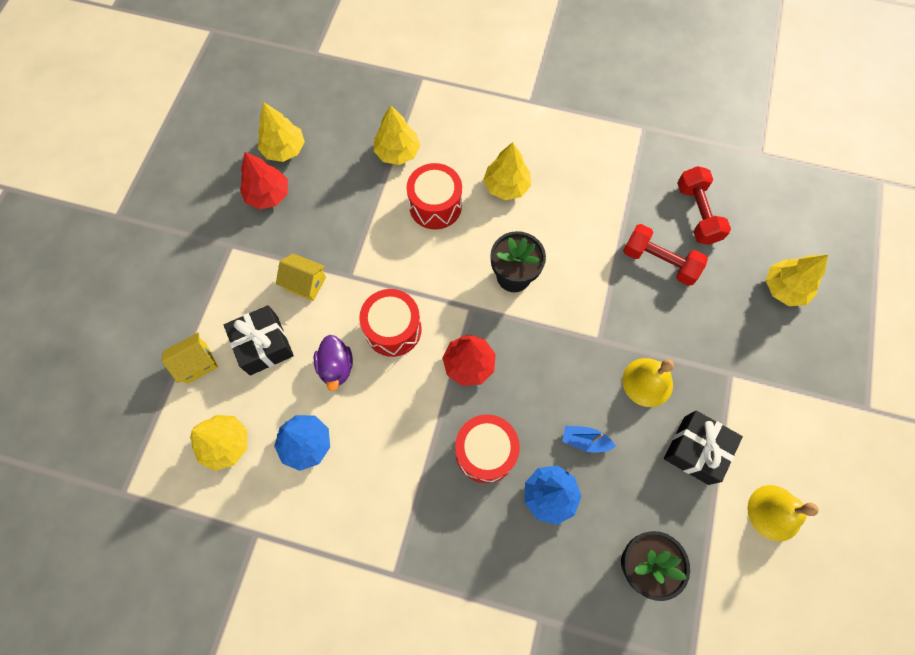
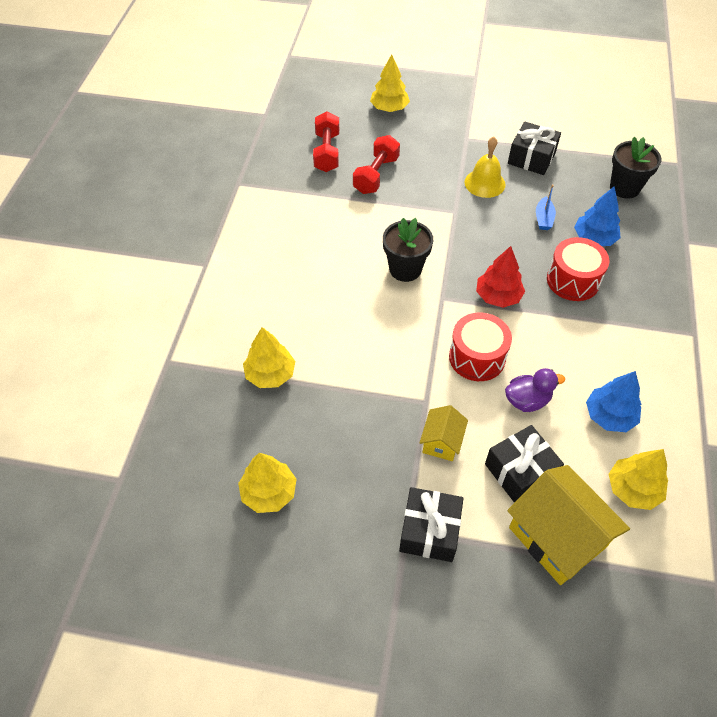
camera: 95 degrees left, 15 degrees down
yellow house [162,333,218,384] -> yellow house [507,465,630,585], size x1.92
red tree [240,152,288,210] -> none
red drum [407,163,462,230] -> none
yellow tree [483,142,531,200] -> none
red dumbbell [677,166,731,245] -> red dumbbell turned 75 degrees counterclockwise [313,112,339,172]
yellow bell [747,485,818,541] -> none
none -> black gift [399,487,464,562]

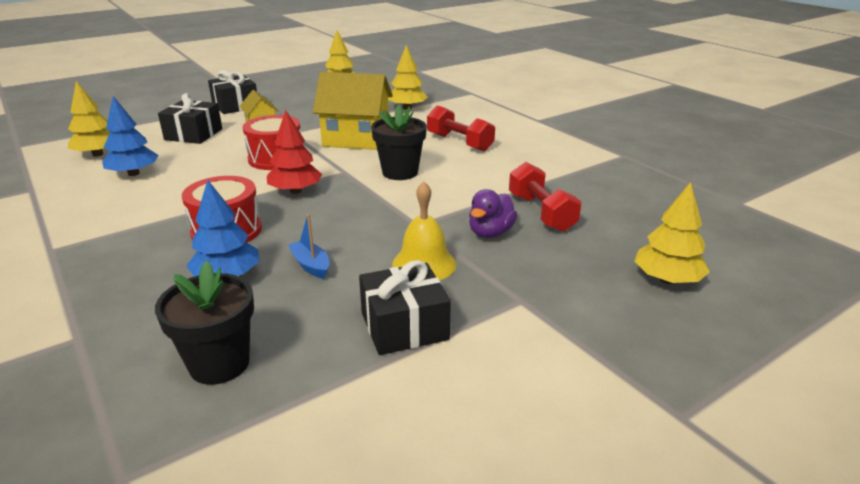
camera: 135 degrees right, 25 degrees down
red dumbbell [313,112,339,172] -> red dumbbell moved to [427,105,495,151]
purple duck [505,368,565,412] -> purple duck moved to [469,189,518,238]
yellow house [507,465,630,585] -> yellow house moved to [313,72,393,150]

